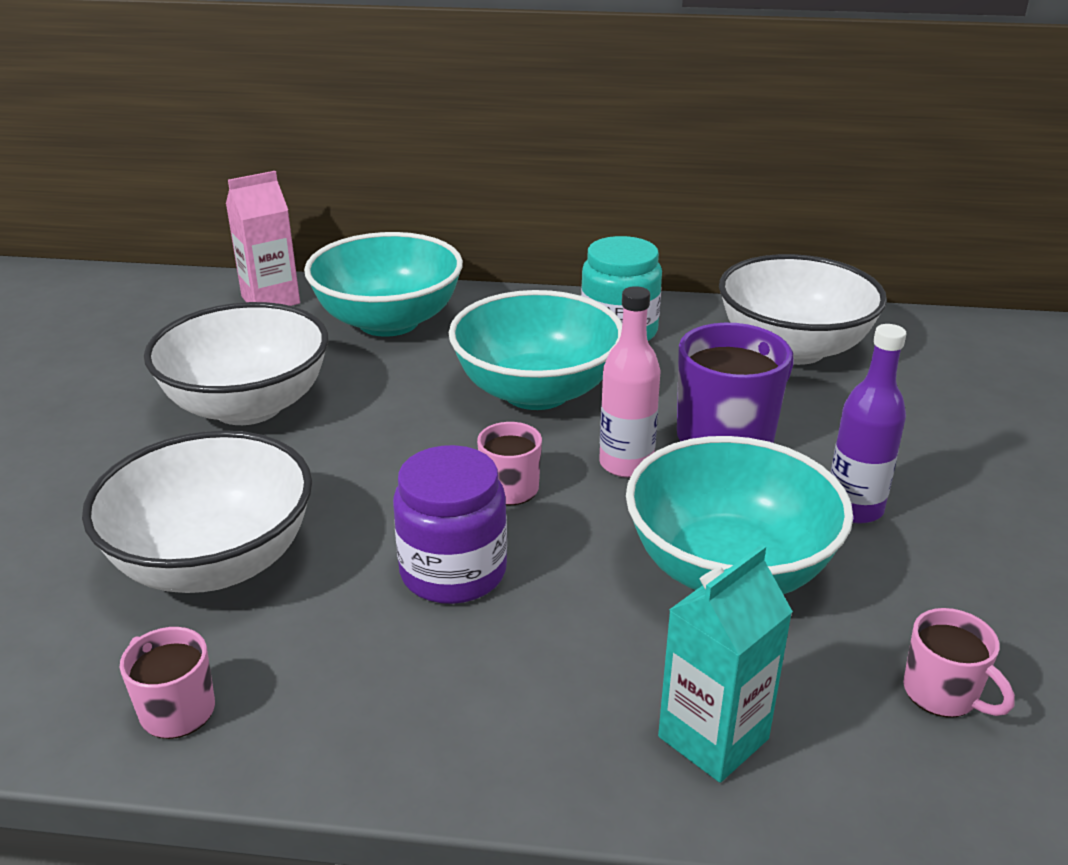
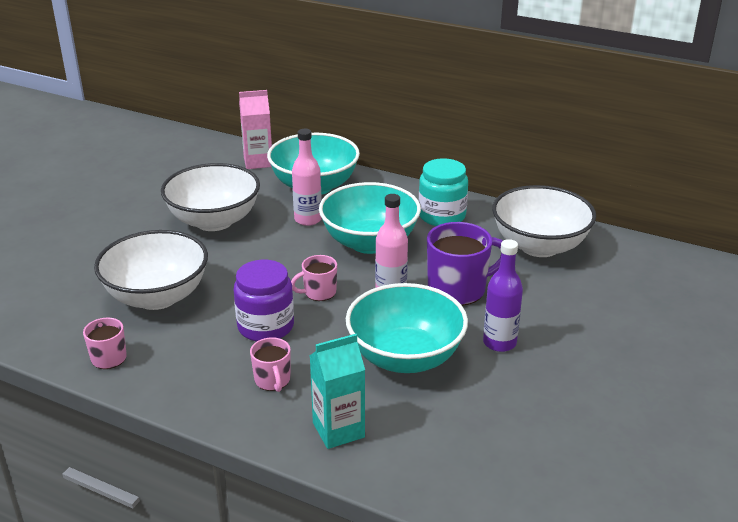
camera: 20 degrees right, 0 degrees up
pink mug [903,608,1015,717] -> pink mug moved to [250,337,291,392]
none -> pink bottle [292,129,322,226]

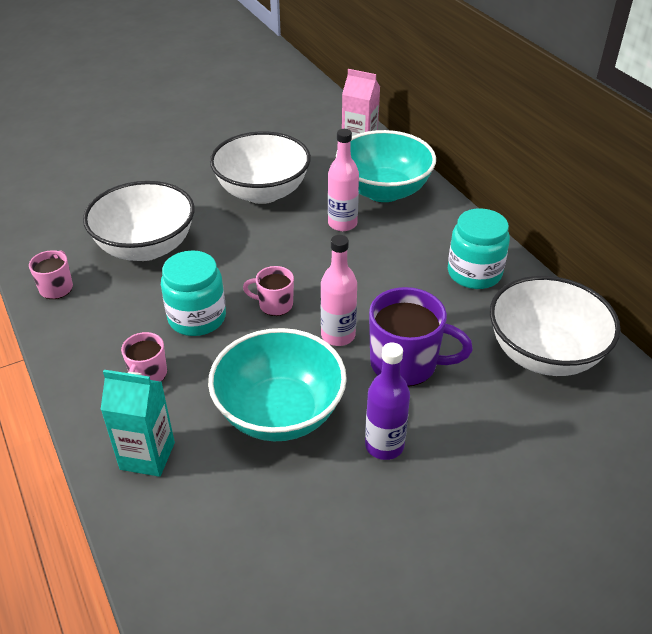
camera: 35 degrees right, 10 degrees up
purple jar [233,260,294,342] -> turquoise jar [161,251,226,336]
turquoise bowl [319,182,421,254] -> none

